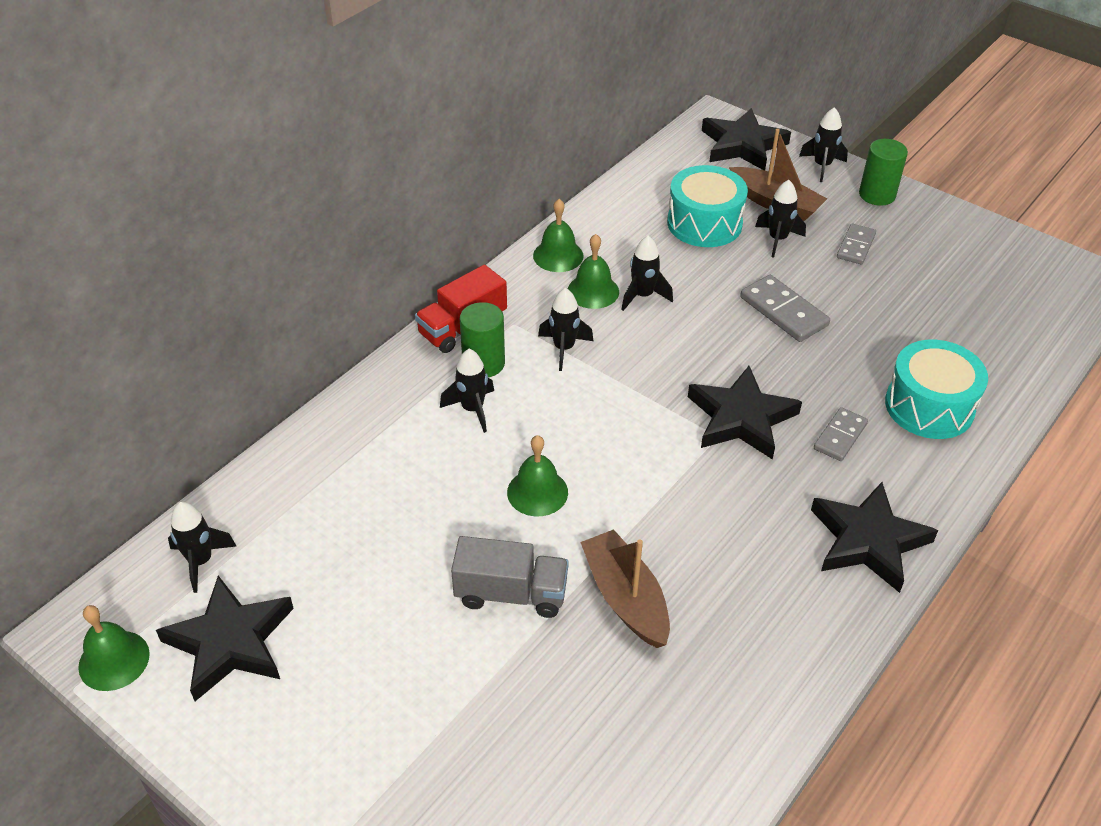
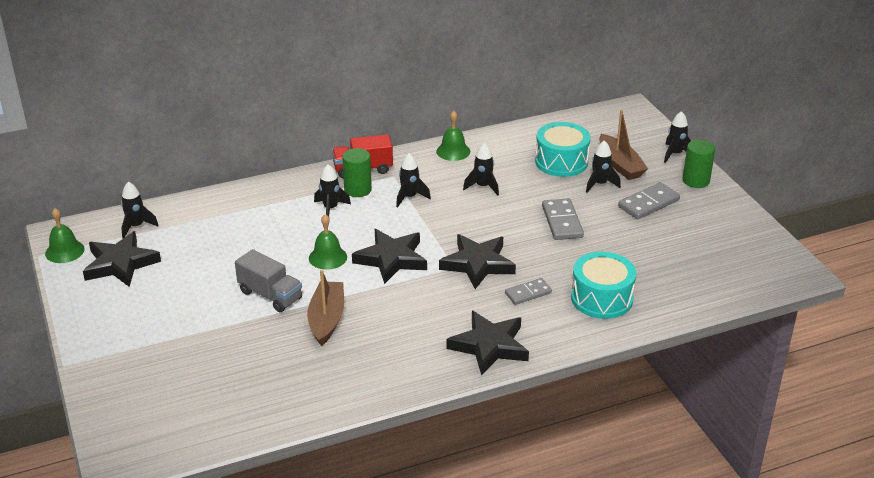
camera: 30 degrees right, 10 degrees down
green bell [568,234,619,309] -> none
black star [702,108,791,170] -> black star moved to [352,229,427,284]
grey domino [837,224,876,265] -> grey domino [618,182,680,219], size x1.51

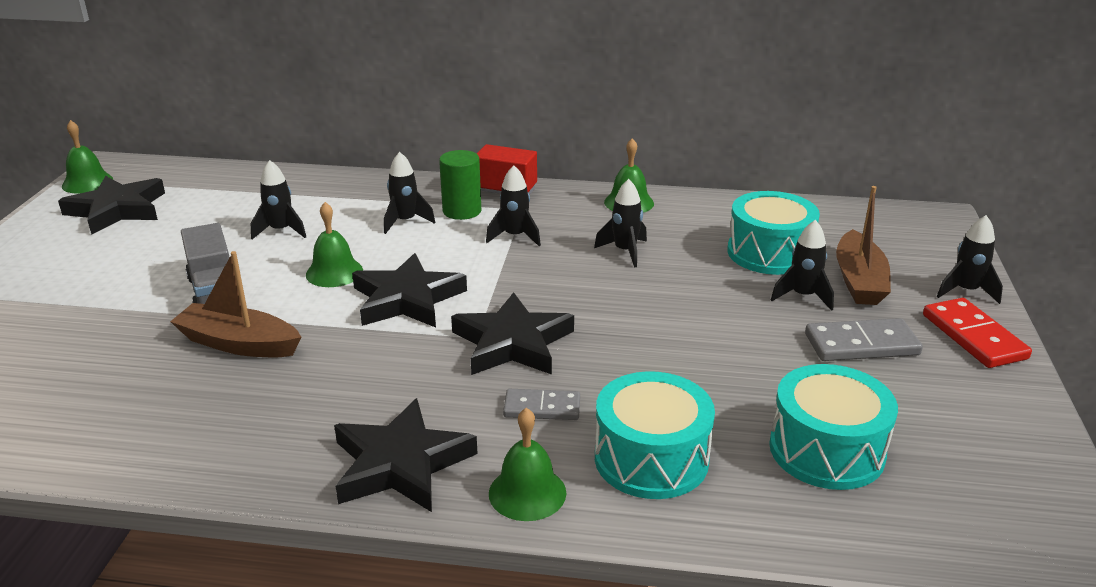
camera: 30 degrees right, 5 degrees down
black rocket [121,182,159,238] -> black rocket moved to [251,160,306,239]
brown boat [307,270,344,346] -> brown boat turned 105 degrees counterclockwise [170,251,301,357]
grey domino [542,198,584,240] -> none
green cylinder [683,140,715,188] -> red domino [923,298,1032,368]
none -> green bell [489,408,566,521]
none -> turquoise drum [769,364,898,490]

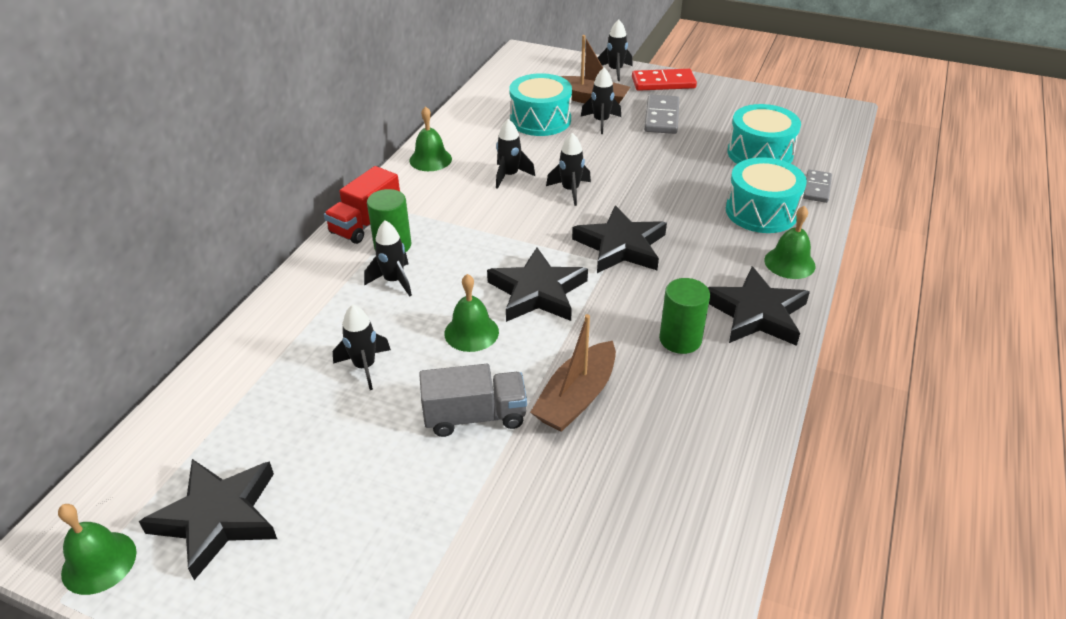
camera: 75 degrees left, 10 degrees up
black rocket [486,165,541,246] -> black rocket moved to [546,133,591,206]
grey domino [503,389,580,420] -> grey domino moved to [803,170,832,203]
none -> green cylinder [659,278,710,354]

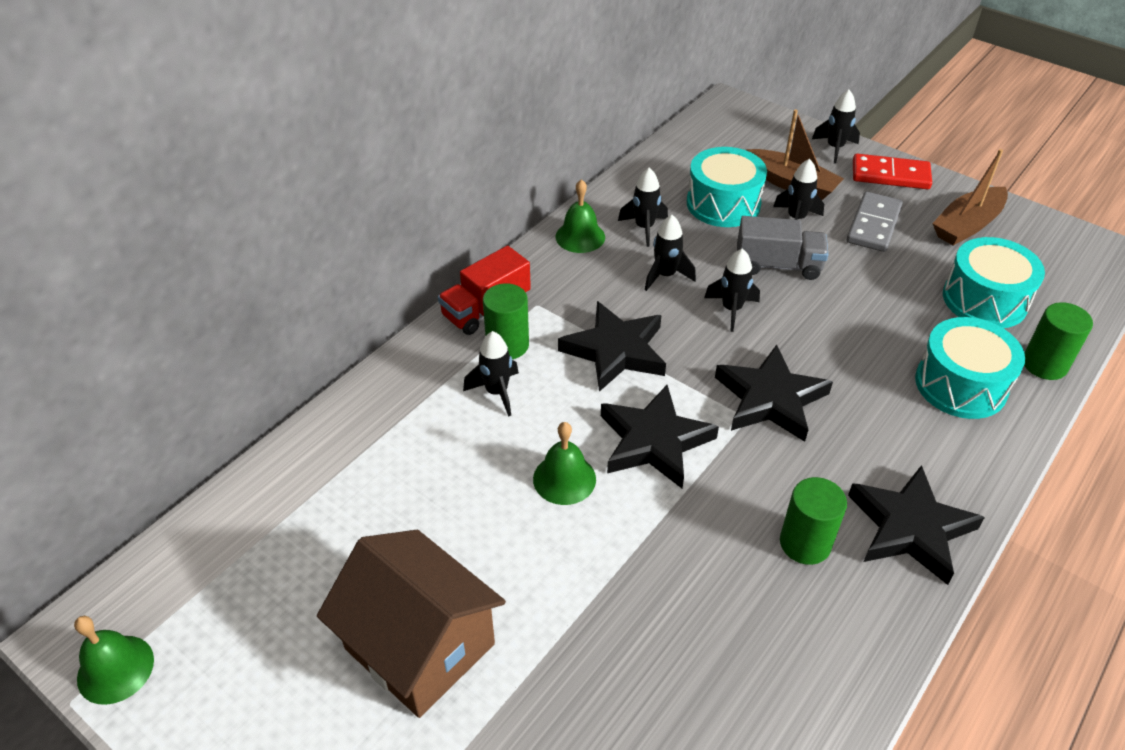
camera: 15 degrees right, 5 degrees up
black star [139,459,277,580] -> black star moved to [558,301,666,392]
black rocket [333,304,391,390] -> black rocket moved to [618,168,668,247]
grey truck [419,364,527,437] -> grey truck moved to [737,216,828,280]
brown boat [530,314,616,432] -> brown boat moved to [932,149,1008,245]
green bell [764,206,816,279] -> none
grey domino [803,170,832,203] -> green cylinder [1024,302,1093,380]
none -> brown house [317,530,506,718]

